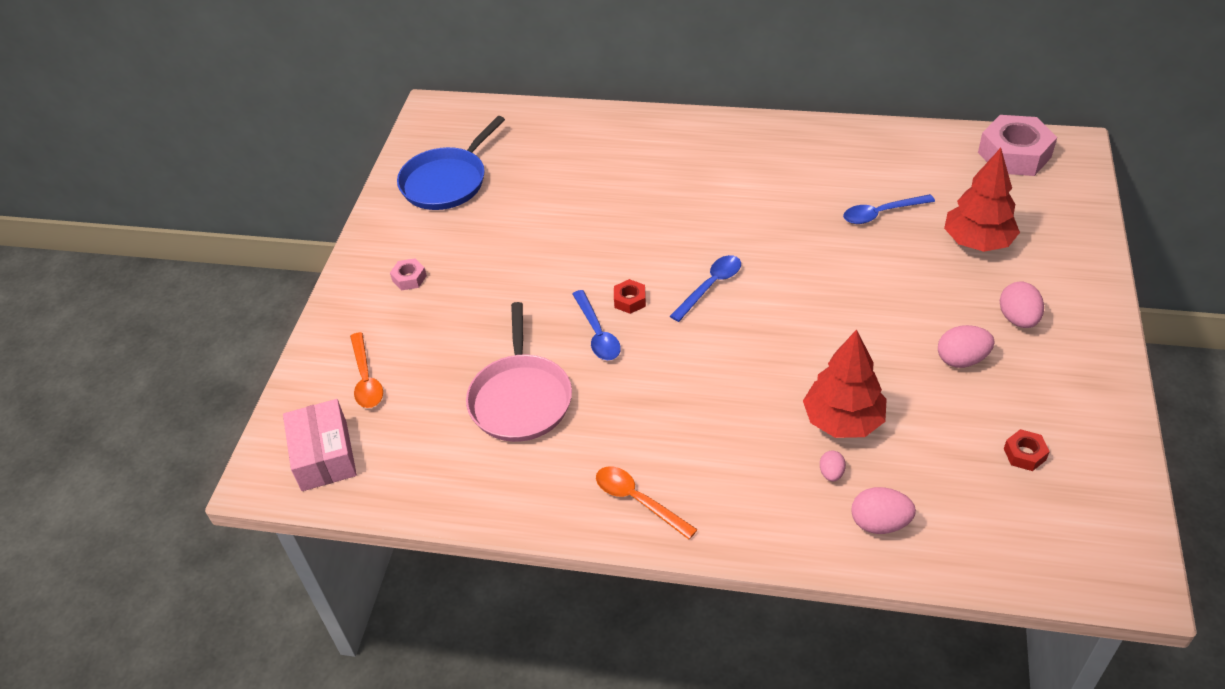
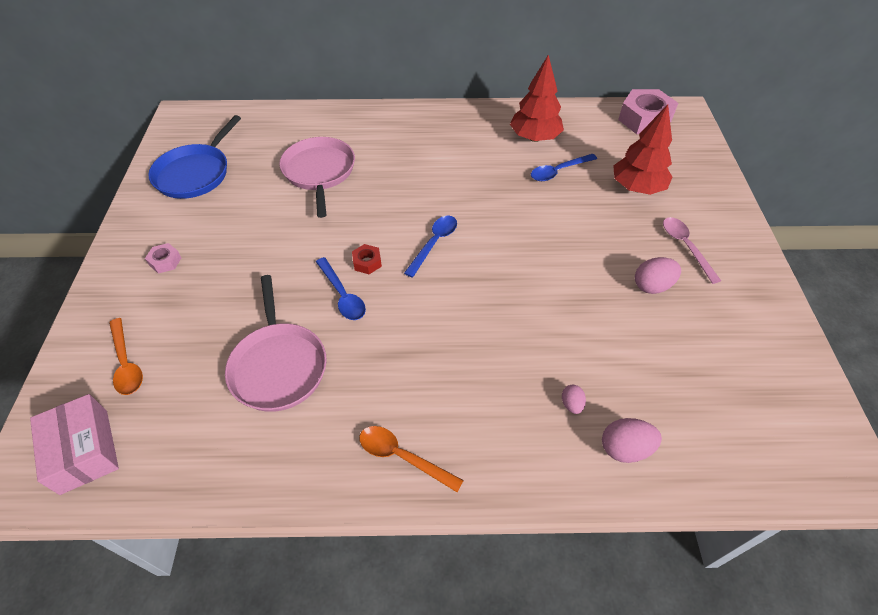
camera: 15 degrees left, 5 degrees up
red tree [803,329,887,438] -> red tree moved to [510,55,564,142]
pink egg [1000,282,1044,328] -> pink spoon [663,217,721,284]
red nut [1004,429,1050,471] -> none
none -> pink pan [279,137,355,218]

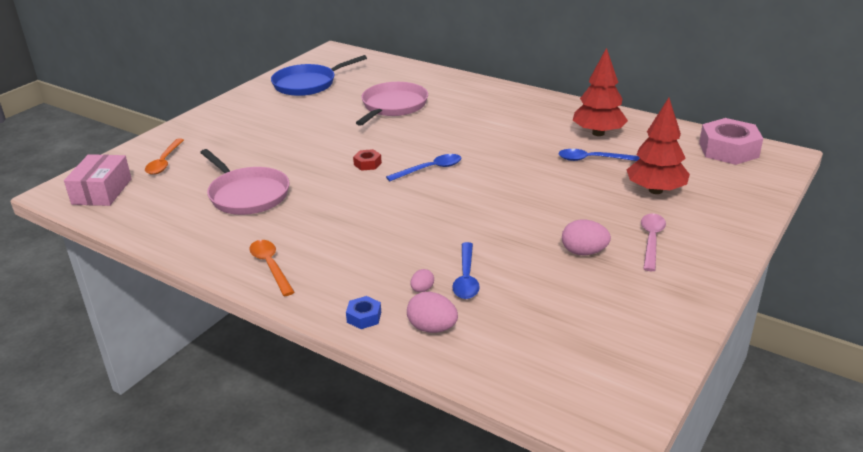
camera: 35 degrees right, 20 degrees down
pink nut [145,243,181,274] -> none
pink pan [225,275,327,412] -> pink pan turned 60 degrees counterclockwise [200,149,290,215]
blue spoon [316,257,366,320] -> blue spoon moved to [452,242,480,299]
none -> blue nut [346,296,381,329]

